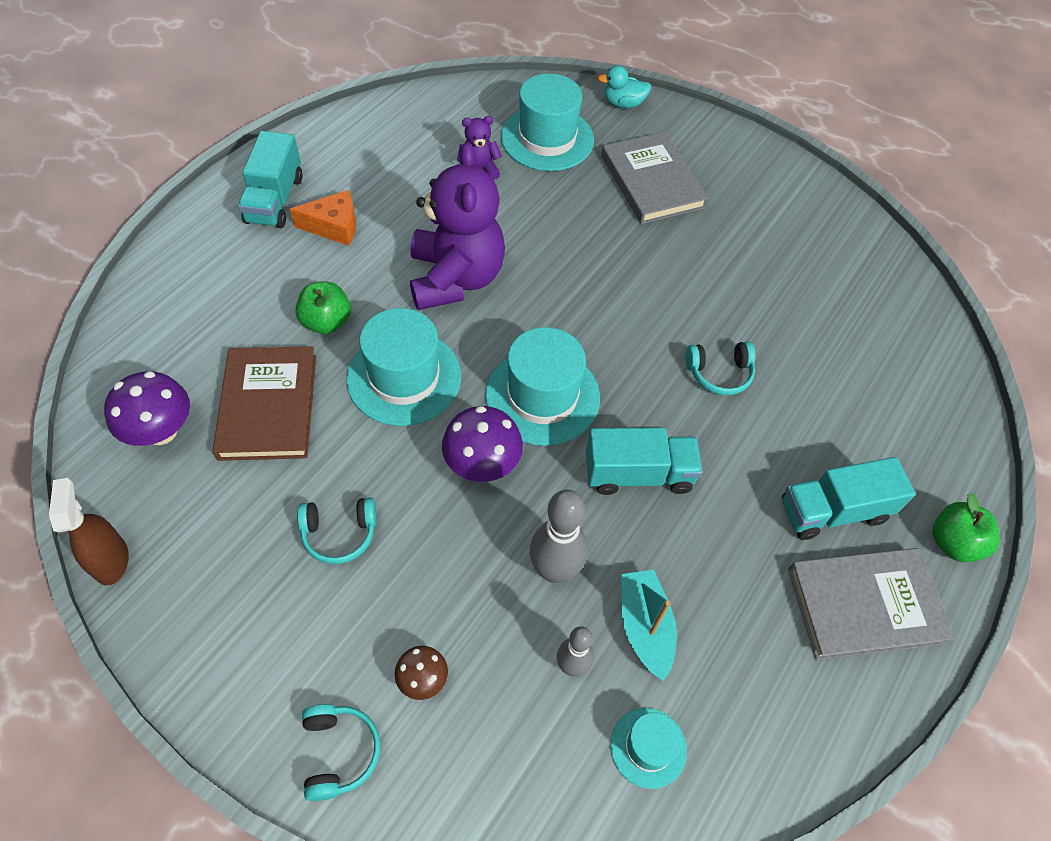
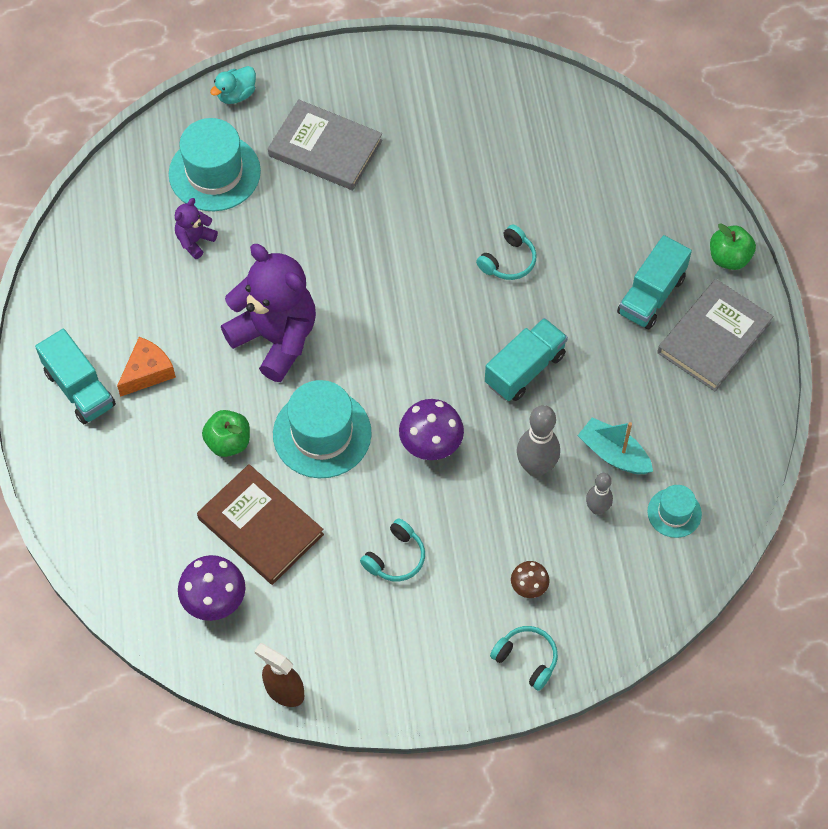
camera: 40 degrees left, 5 degrees up
turquoise hat [485,327,600,446] -> none

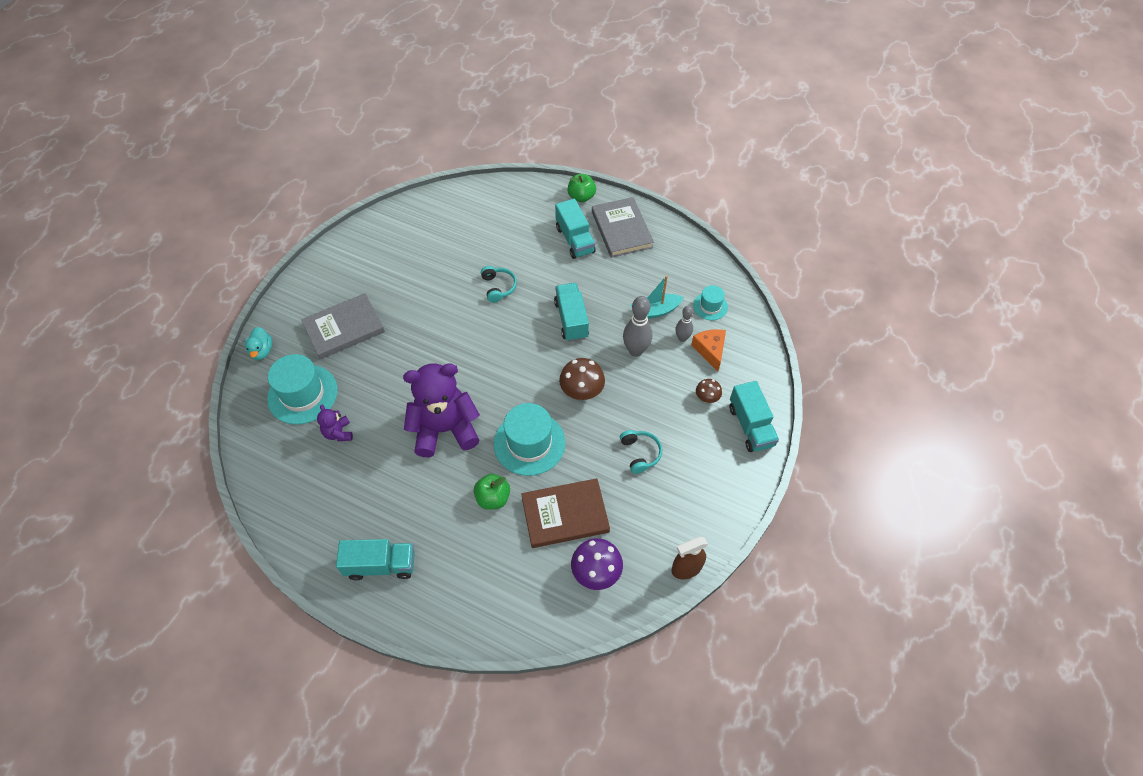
camera: 55 degrees left, 5 degrees down
orange cheese [117,337,176,397] -> orange cheese moved to [691,329,726,372]
purple mushroom [399,399,464,460] -> brown mushroom [559,358,605,400]
turquoise headphones [490,626,558,691] -> turquoise truck [730,381,779,452]

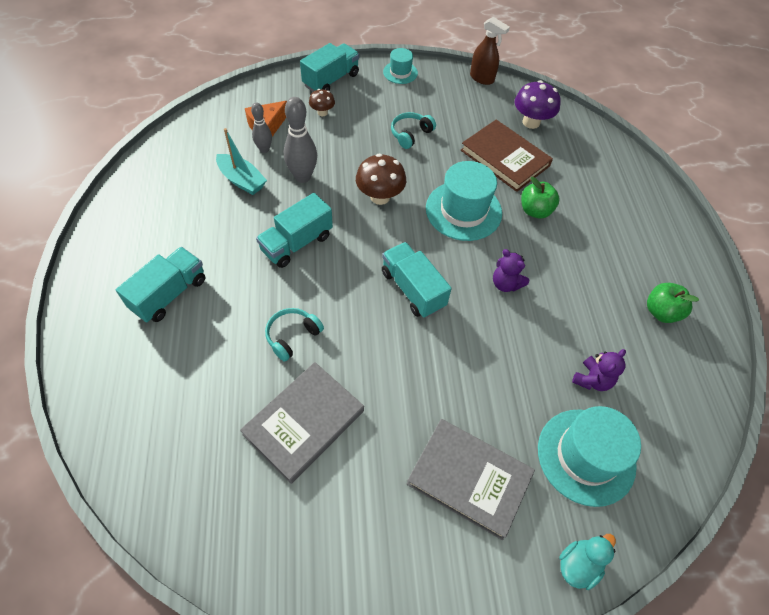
camera: 125 degrees left, 0 degrees up
turquoise truck [336,539,415,581] -> turquoise truck moved to [382,242,452,318]
purple teddy bear [403,363,480,457] -> purple teddy bear [493,249,529,292], size x0.45
green apple [567,174,596,202] -> green apple moved to [647,283,699,323]
grey book [592,197,654,258] -> grey book moved to [240,362,364,484]
turquoise hat [693,285,728,320] -> turquoise hat moved to [383,48,418,84]

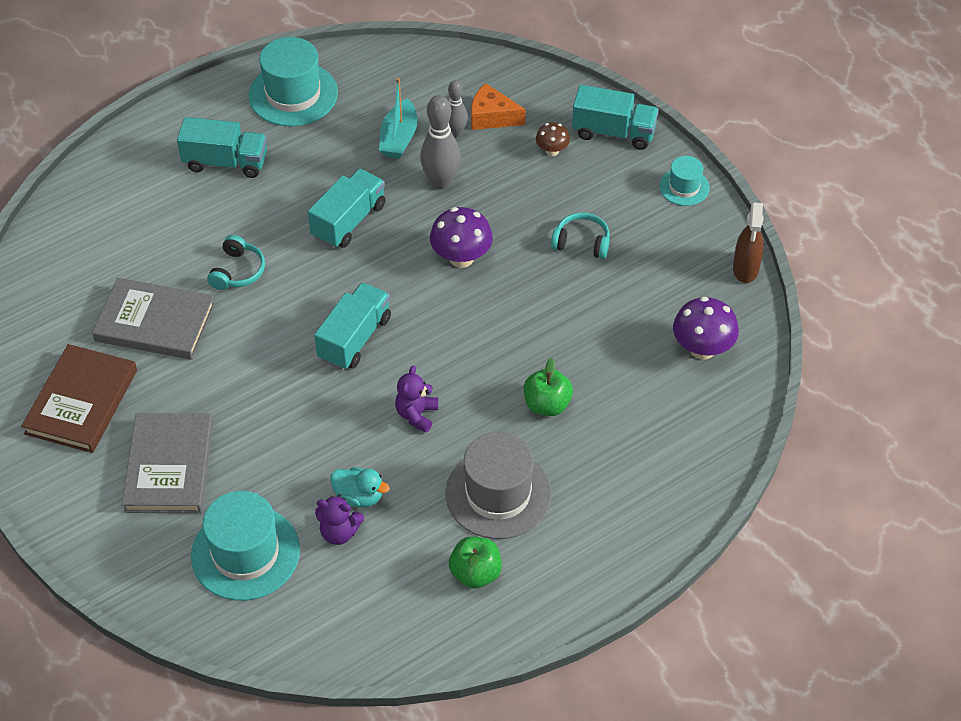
camera: 65 degrees right, 5 degrees down
turquoise truck [256,193,333,268] -> turquoise truck turned 105 degrees clockwise [308,169,386,248]
turquoise headphones [265,308,324,362] -> turquoise headphones turned 90 degrees clockwise [207,235,265,290]
brown mushroom [356,154,406,205] -> purple mushroom [430,207,493,268]
turquoise hat [426,161,502,241] -> turquoise hat moved to [249,37,338,127]
brown book [461,120,553,192] -> brown book moved to [21,344,137,453]
turquoise duck [560,534,616,590] -> turquoise duck moved to [330,467,390,507]
none -> grey hat [446,432,552,539]

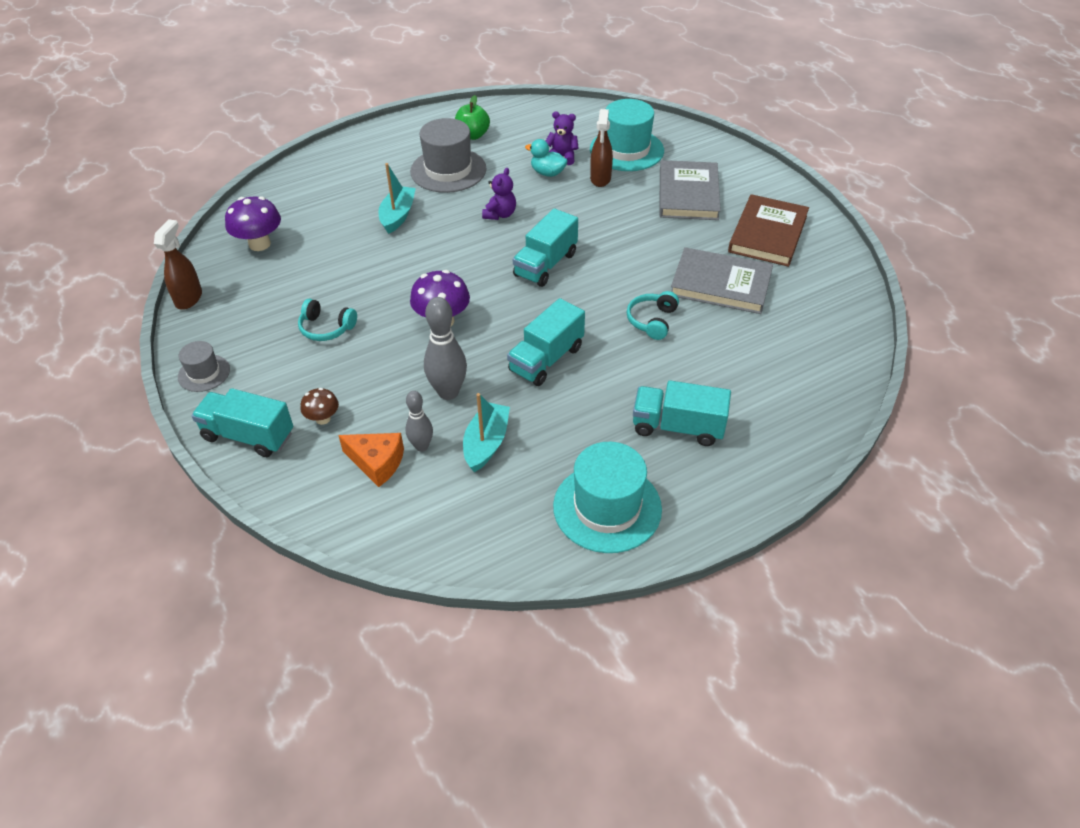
camera: 175 degrees left, 5 degrees down
green apple [524,358,573,416] -> turquoise boat [378,163,416,234]
turquoise hat [659,156,710,206] -> grey hat [178,341,230,392]
none -> brown spray bottle [590,109,613,187]

